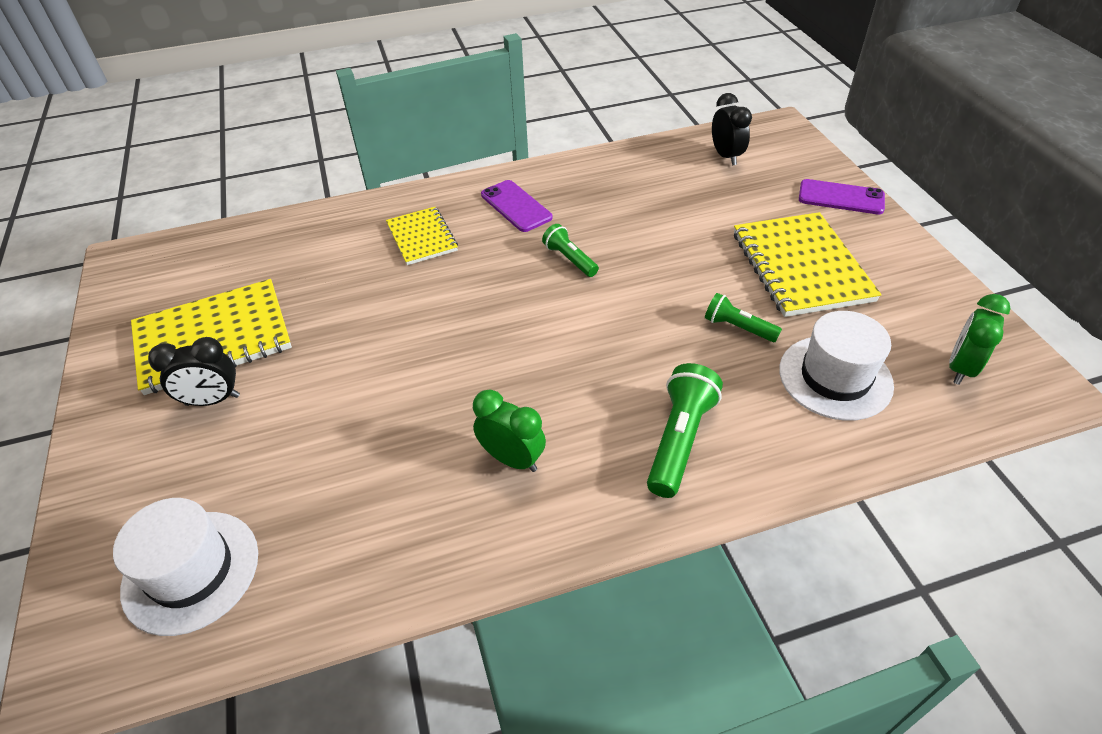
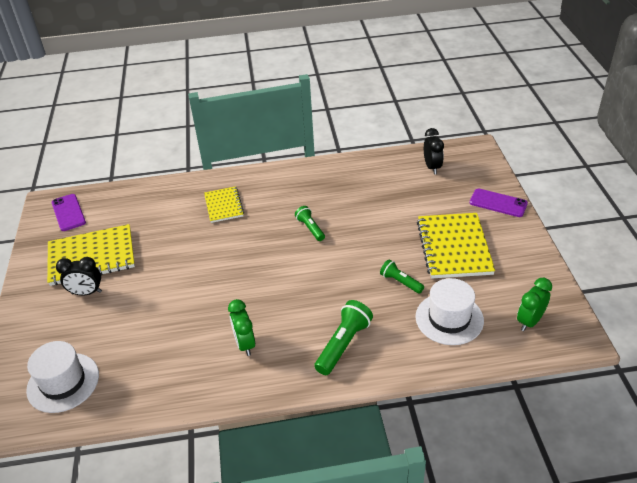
camera: 10 degrees right, 5 degrees down
green clock [473,389,546,472] -> green clock turned 150 degrees counterclockwise [228,299,255,356]
purple phone [481,180,553,232] -> purple phone moved to [52,194,86,231]

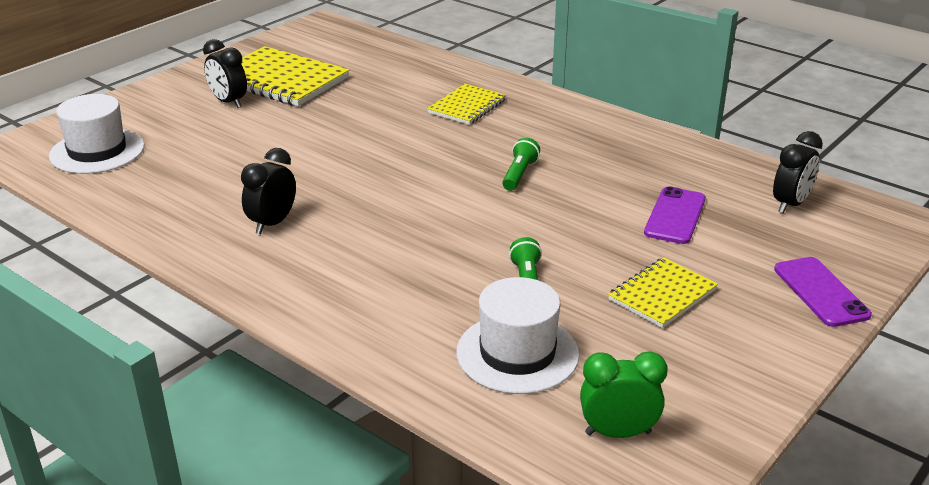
camera: 45 degrees right, 10 degrees down
purple phone [52,194,86,231] -> purple phone moved to [644,186,706,244]
green clock [228,299,255,356] -> black clock [241,148,296,234]
green flashlight [314,300,373,375] -> none
yellow notebook [417,213,495,279] -> yellow notebook [608,257,718,328], size x0.59

